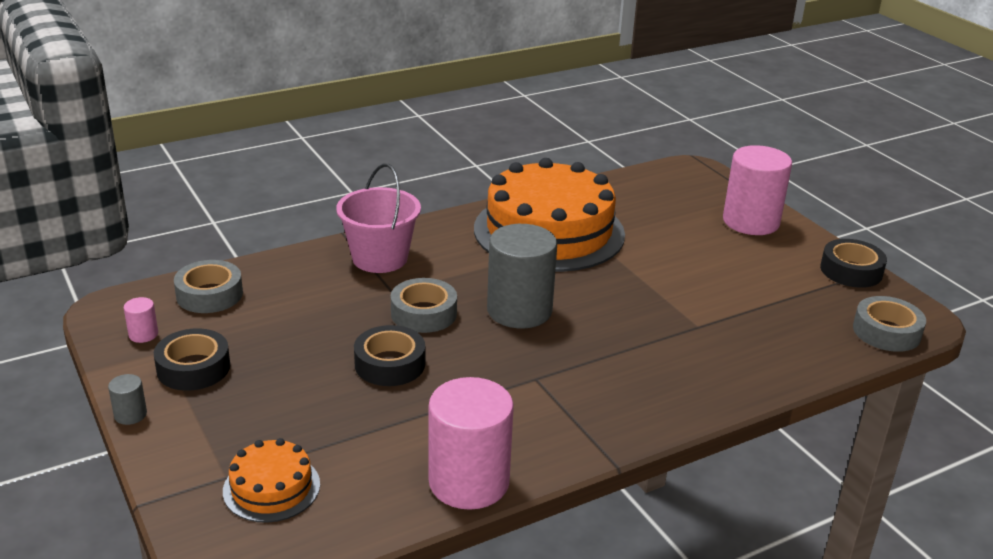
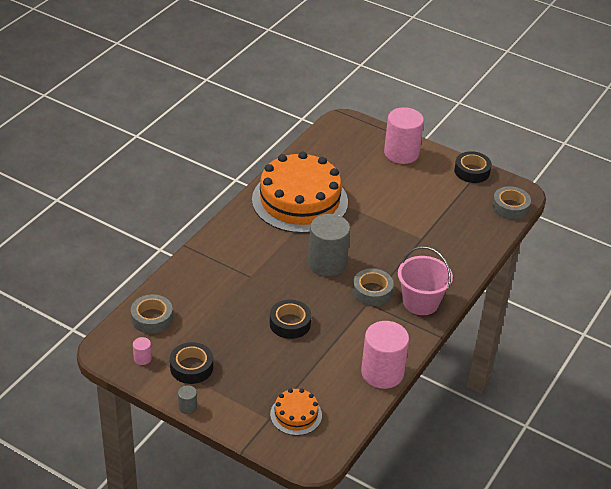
camera: 30 degrees left, 10 degrees up
pink bucket [336,164,421,273] -> pink bucket moved to [398,246,453,315]
grey tape [391,278,457,333] -> grey tape moved to [353,268,394,306]

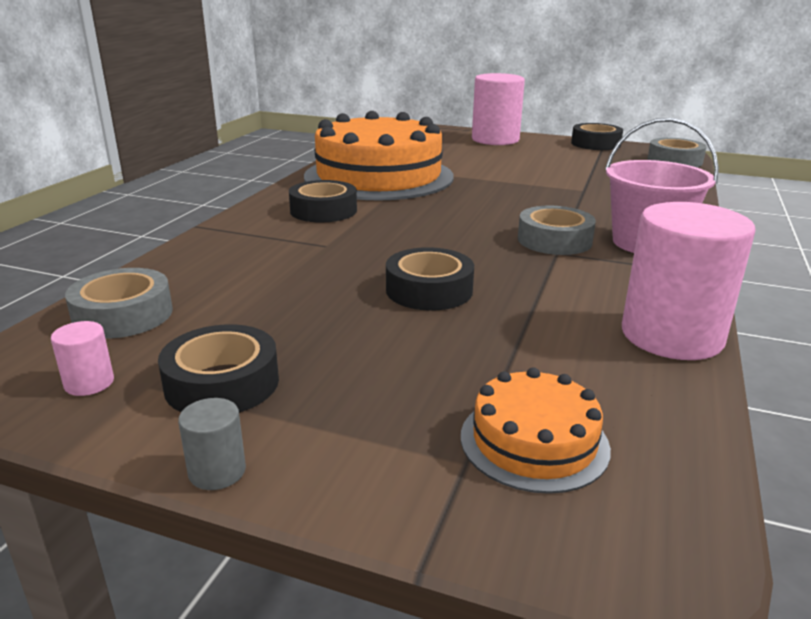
camera: 10 degrees left, 15 degrees down
grey cylinder [308,214,350,276] -> none
none -> black tape [289,180,357,223]

